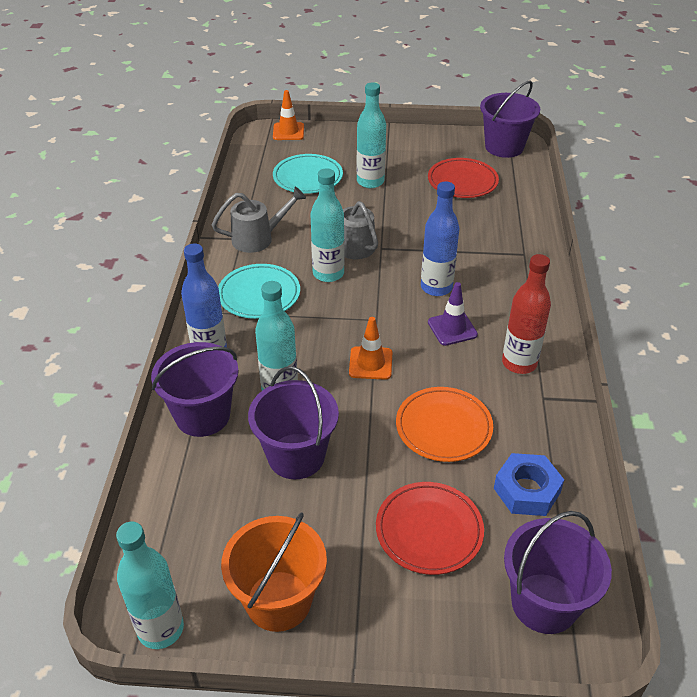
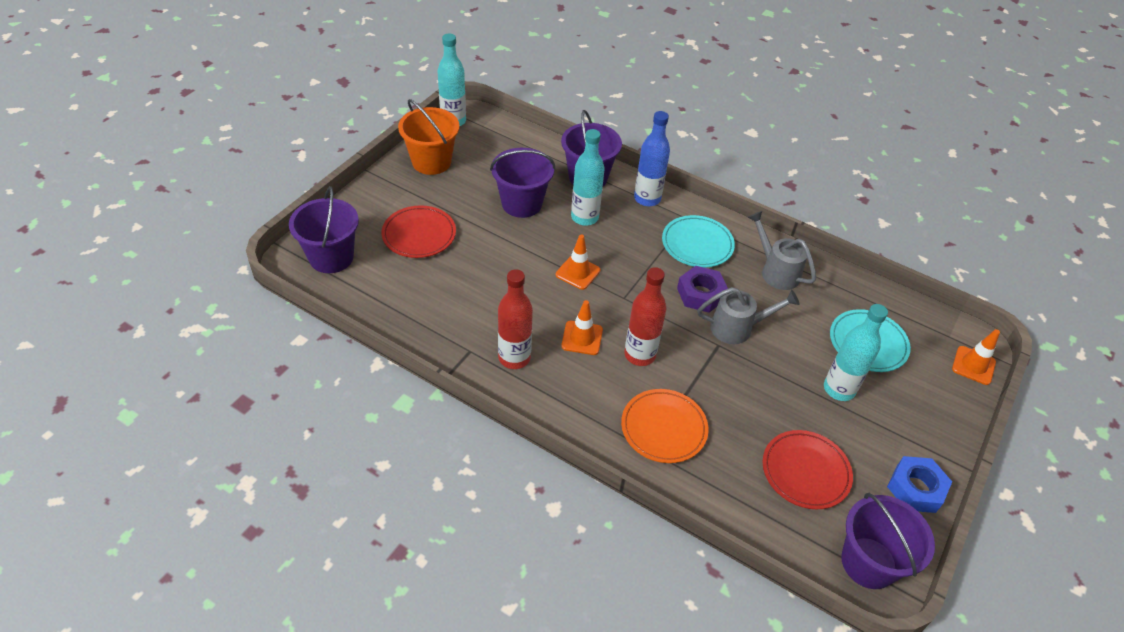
camera: 115 degrees right, 5 degrees up
grey watering can [212,187,306,253] -> grey watering can turned 135 degrees clockwise [748,211,816,290]
turquoise bottle [310,168,345,282] -> purple nut [677,266,728,313]
orange plate [396,387,493,462] -> orange plate moved to [621,389,709,463]
blue bottle [421,181,459,296] -> red bottle [624,267,667,366]
purple traffic cone [428,282,478,346] -> orange traffic cone [561,300,603,355]
blue nut [494,453,564,516] -> blue nut moved to [887,456,952,513]

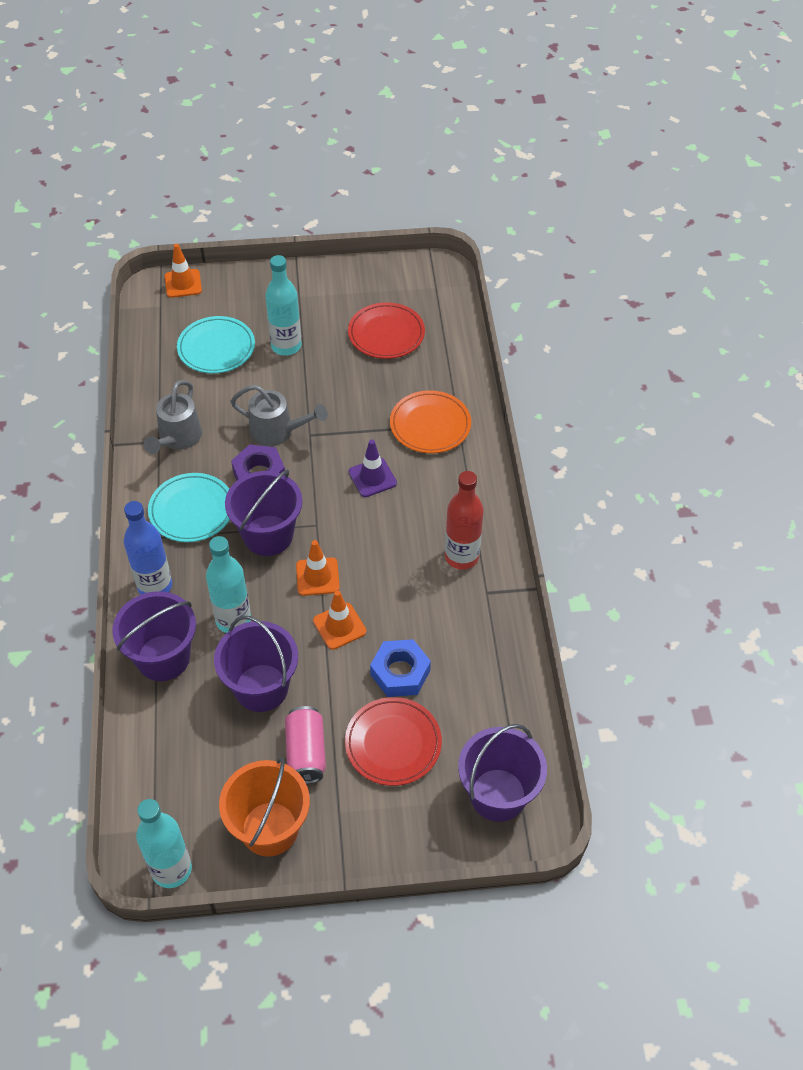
camera: 125 degrees left, 5 degrees up
orange traffic cone [561,300,603,355] -> orange traffic cone moved to [313,590,366,650]
red bottle [624,267,667,366] -> purple traffic cone [349,439,397,497]
grey watering can [697,287,800,344] -> grey watering can turned 150 degrees clockwise [230,385,328,446]
purple bucket [841,493,935,589] -> purple bucket moved to [225,470,302,556]
blue nut [887,456,952,513] -> blue nut moved to [370,639,431,697]
none -> pink can [285,706,326,784]

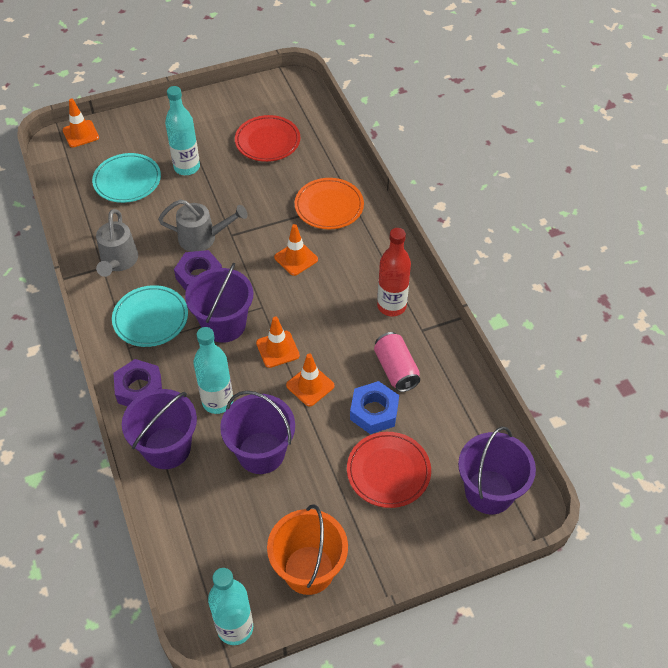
camera: 15 degrees left, 0 degrees up
blue bottle [124,501,172,595] -> purple nut [113,359,162,407]
pink can [285,706,326,784] -> pink can moved to [374,332,420,392]
purple traffic cone [349,439,397,497] -> orange traffic cone [274,224,318,276]

